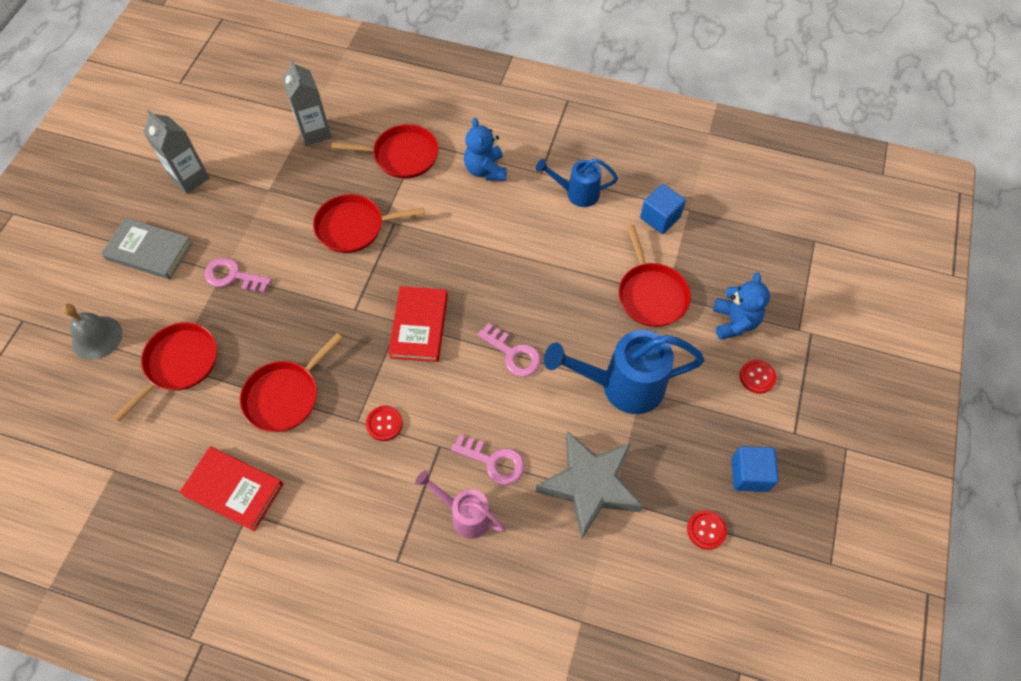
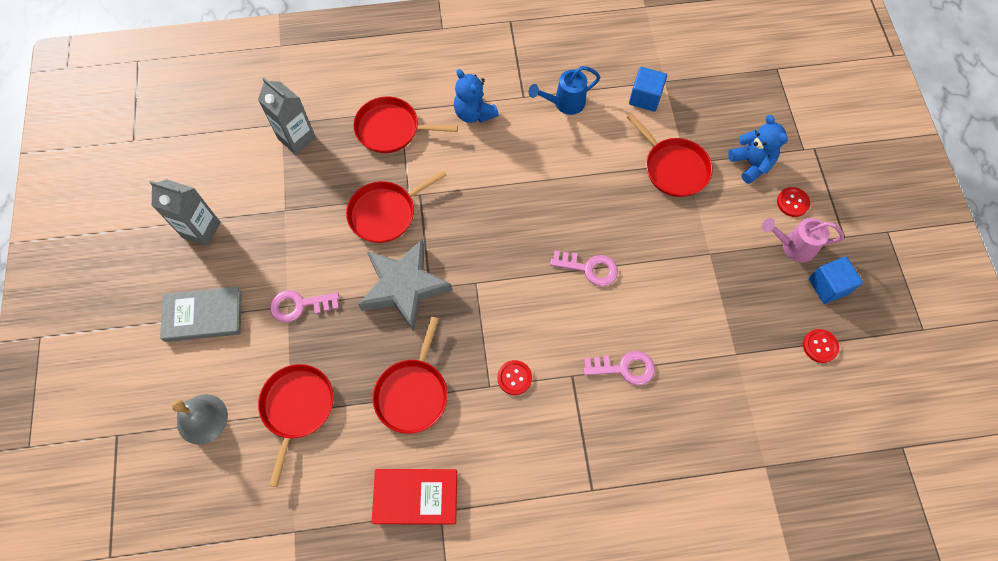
camera: 25 degrees left, 5 degrees up
red pan [331,124,439,179] -> red pan turned 150 degrees counterclockwise [353,97,458,153]
red book [388,286,448,362] -> none
pink watering can [415,470,506,539] -> pink watering can moved to [762,218,844,262]
grey star [536,431,643,539] -> grey star moved to [358,239,452,332]
blue watering can [544,330,705,414] -> none

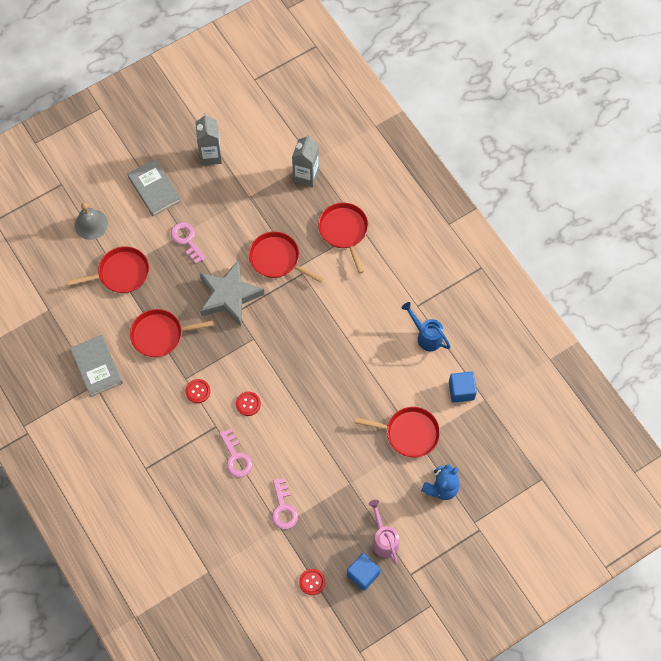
camera: 65 degrees right, 0 degrees up
red book [372,469,457,525] -> grey book [70,335,123,397]
blue teddy bear [454,69,499,123] -> none
pink key [550,251,618,286] -> pink key moved to [272,478,298,530]
red pan [627,113,713,197] -> red pan turned 105 degrees counterclockwise [354,407,440,458]
red button [777,187,810,217] -> red button moved to [236,392,261,416]

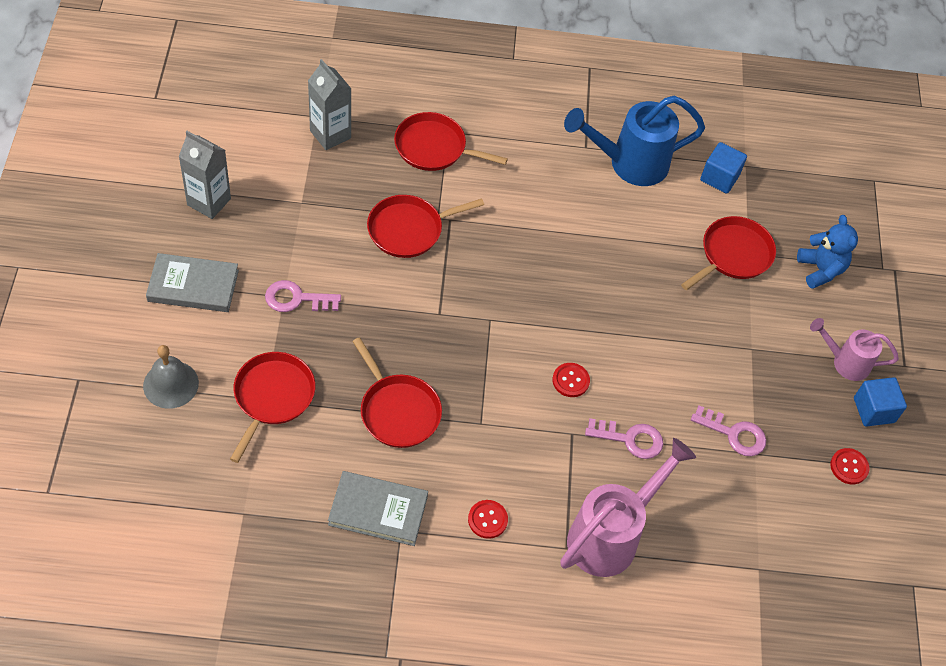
camera: 60 degrees left, 10 degrees down
red pan [130,309,214,357] -> red pan turned 60 degrees counterclockwise [352,337,442,448]
red button [185,379,210,403] -> red button moved to [468,500,508,539]
grey star [200,260,265,326] -> none
blue watering can [402,302,451,351] -> blue watering can [564,96,705,186], size x1.69
none -> pink watering can [560,438,696,577]

